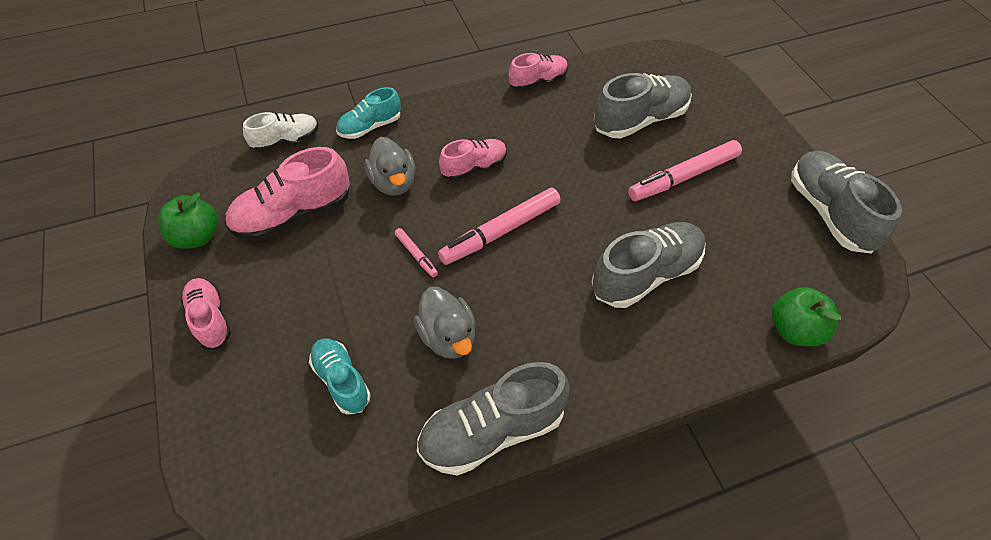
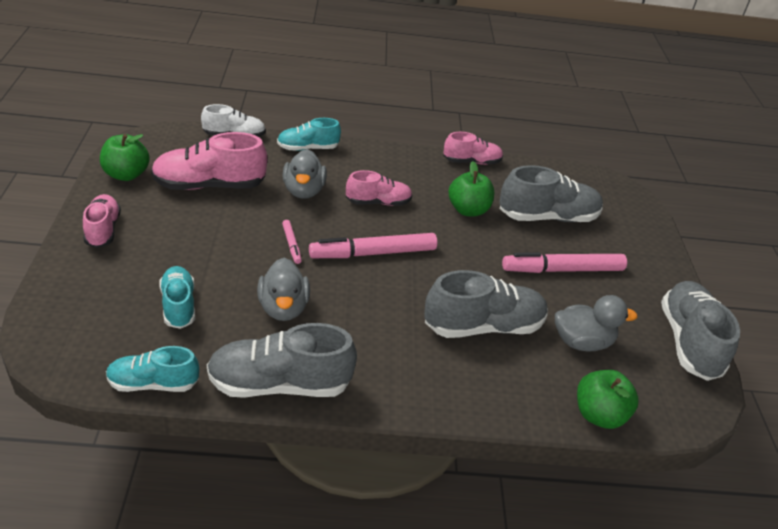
camera: 15 degrees right, 15 degrees down
none -> turquoise shoe [106,346,199,392]
none -> green apple [449,161,494,216]
none -> grey duck [555,295,638,351]

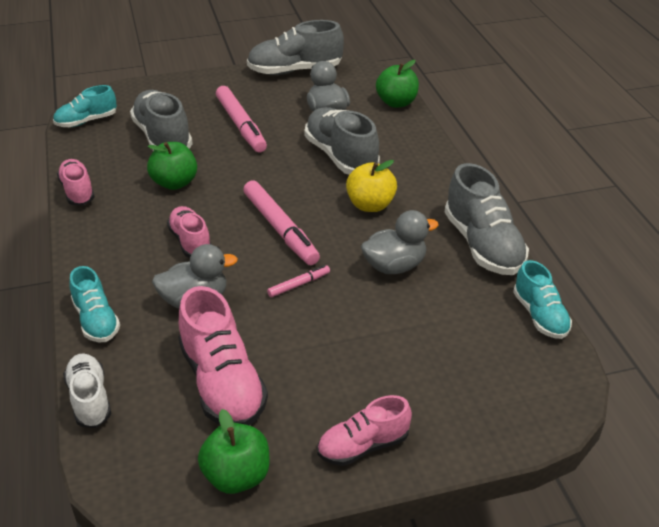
camera: 100 degrees left, 0 degrees up
turquoise shoe [159,266,195,329] -> turquoise shoe moved to [53,85,117,127]
none -> yellow apple [346,160,397,212]

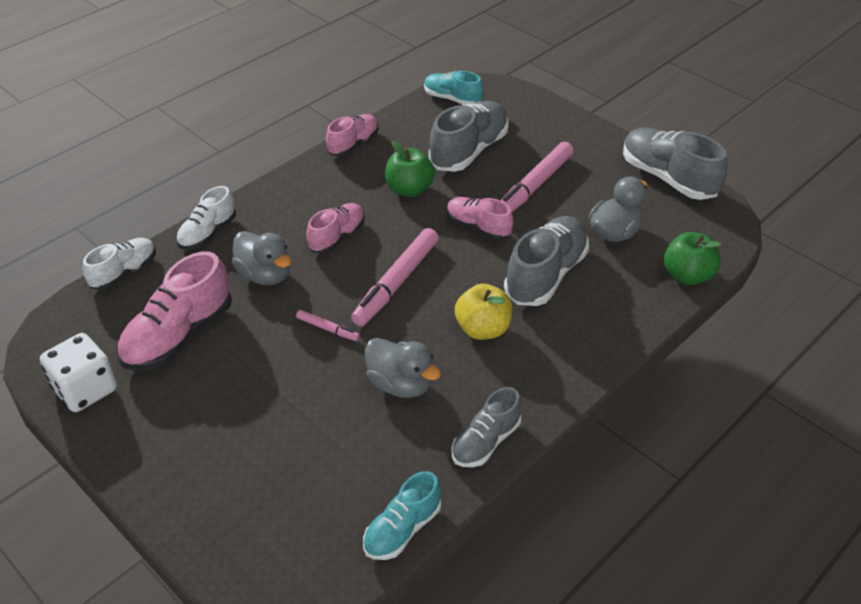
camera: 60 degrees right, 5 degrees up
turquoise shoe [69,266,120,342] -> white shoe [176,186,236,250]
green apple [198,409,269,494] -> white dice [40,333,117,412]
pink shoe [317,395,412,466] -> pink shoe moved to [447,197,513,240]
grey shoe [445,163,529,275] -> grey shoe [451,387,522,467], size x0.61

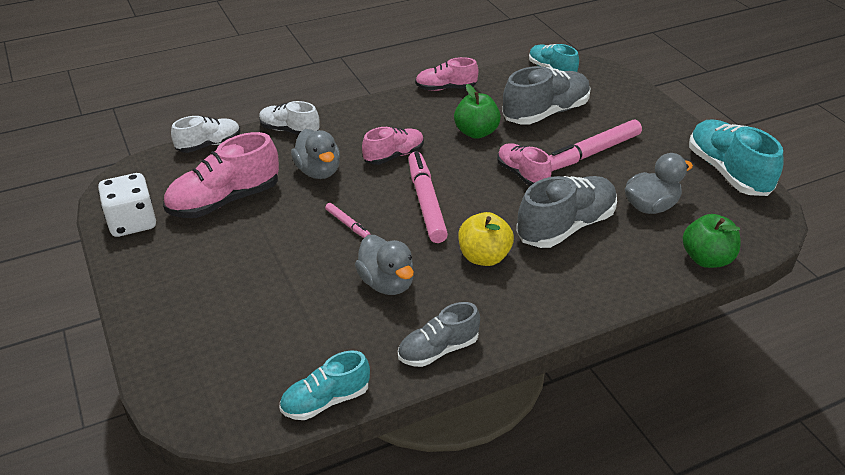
camera: 20 degrees right, 5 degrees down
white shoe [176,186,236,250] -> white shoe turned 60 degrees clockwise [259,101,320,135]
pink shoe [326,114,379,156] -> pink shoe turned 150 degrees counterclockwise [415,57,478,91]
pink marker [351,228,439,326] -> pink marker turned 120 degrees clockwise [408,151,448,243]
grey shoe [623,128,727,200] -> turquoise shoe [689,119,783,196]

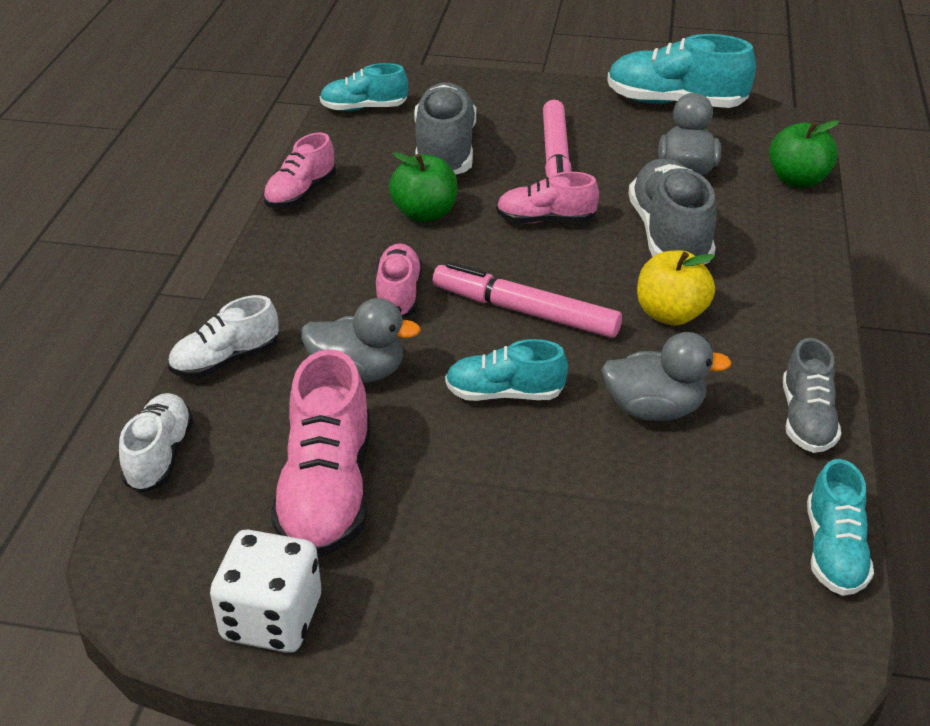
camera: 55 degrees left, 0 degrees up
pink marker [325,203,371,238] -> turquoise shoe [445,339,568,401]

